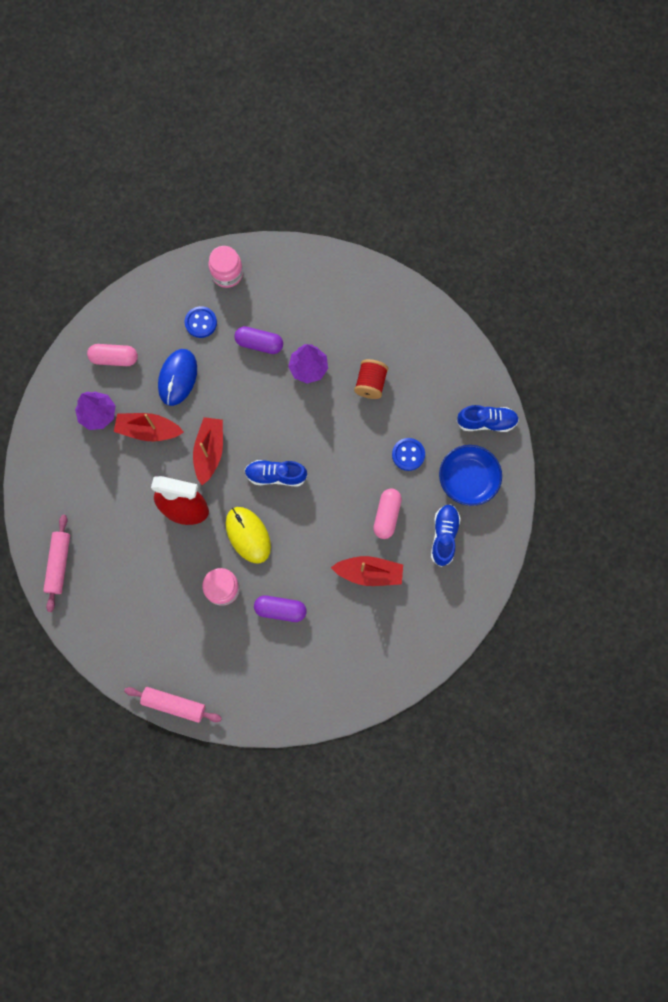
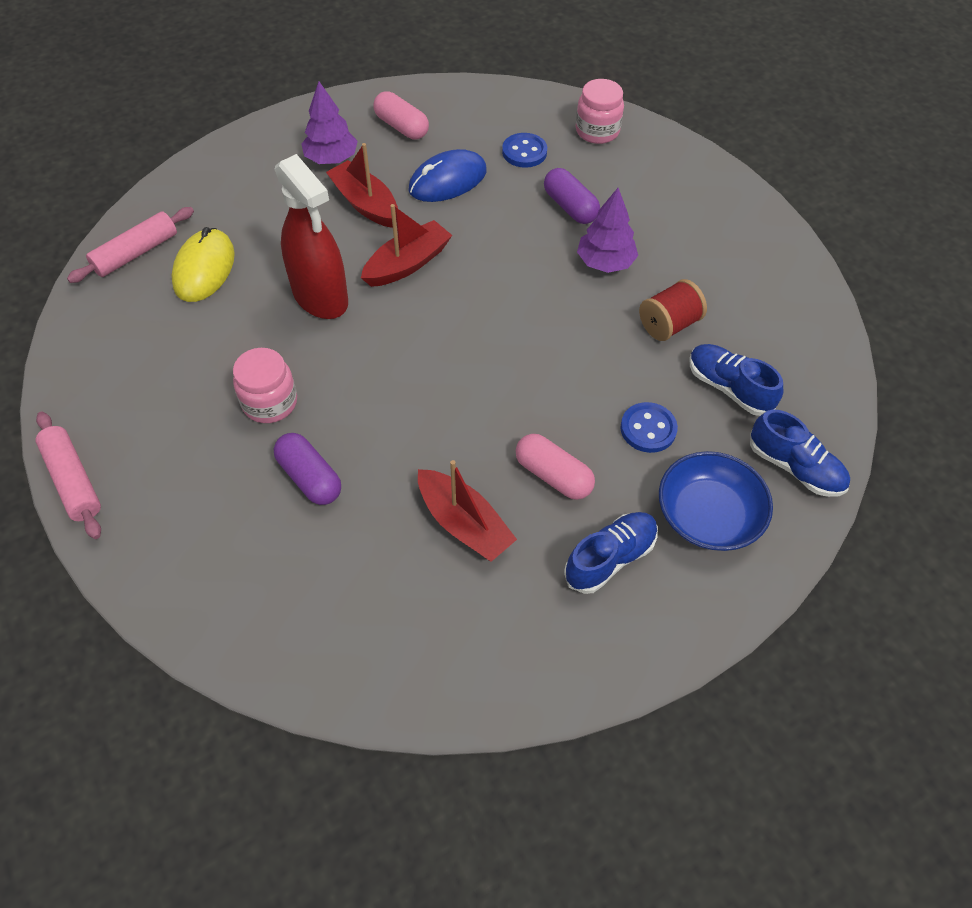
camera: 40 degrees right, 20 degrees down
yellow mouse [226,507,271,564] -> yellow mouse moved to [171,227,235,302]
blue shoe [245,460,307,486] -> blue shoe moved to [689,344,783,416]
pink capsule [374,488,402,539] -> pink capsule turned 75 degrees clockwise [516,434,595,500]

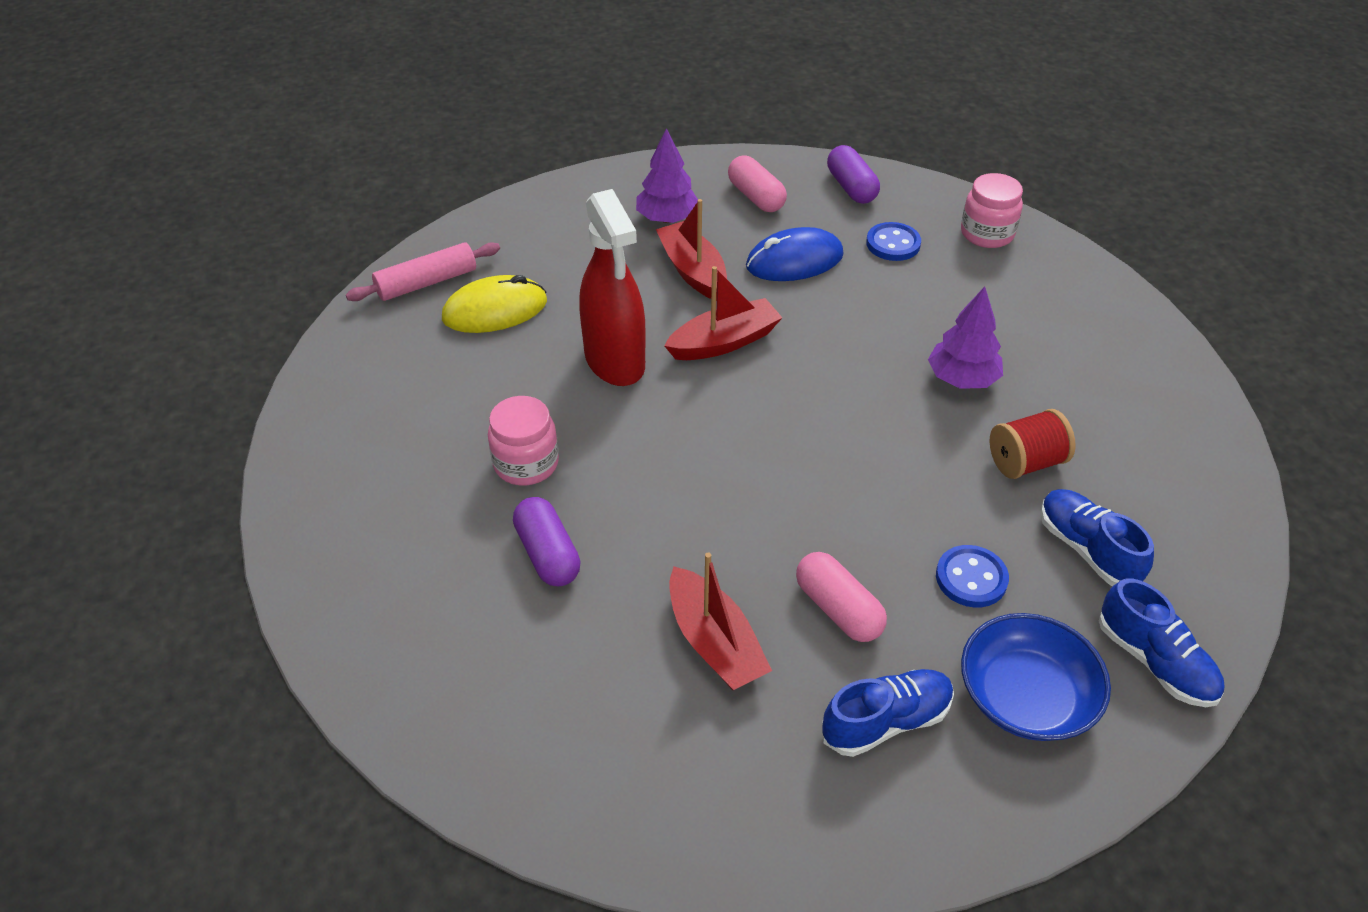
camera: 15 degrees right, 10 degrees down
pink rolling pin [36,412,101,539] -> none
yellow mouse [171,227,235,302] -> yellow mouse turned 45 degrees clockwise [442,275,547,333]
purple capsule [544,168,600,224] -> purple capsule moved to [827,145,880,204]

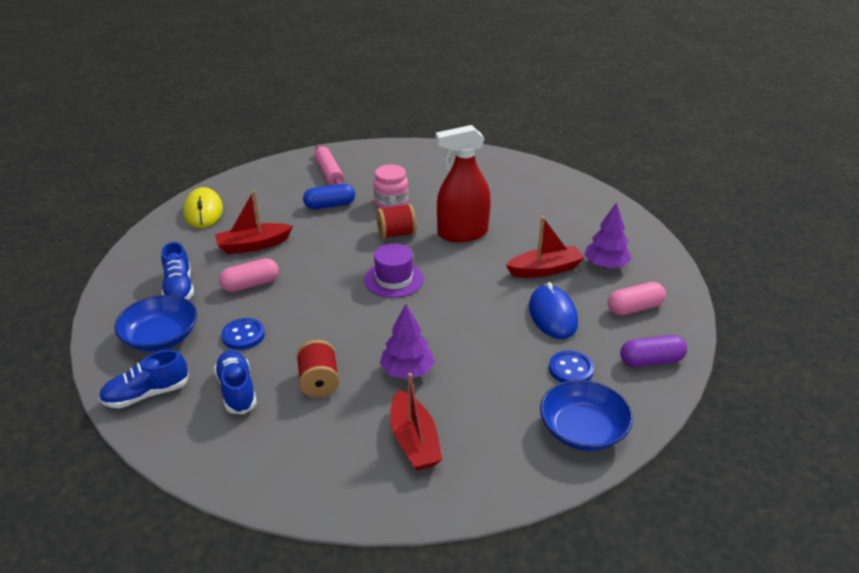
camera: 100 degrees right, 10 degrees down
pink rolling pin [346,242,500,301] -> pink rolling pin moved to [314,145,344,185]
yellow mouse [442,275,547,333] -> yellow mouse moved to [183,187,223,228]
purple capsule [513,497,581,586] -> blue capsule [303,184,355,209]
red boat [664,266,783,360] -> red boat moved to [390,373,442,471]
pink jar [961,173,1023,248] -> blue bowl [540,380,633,451]
blue shoe [1040,489,1154,586] -> blue shoe turned 90 degrees counterclockwise [214,350,257,414]
none -> purple hat [364,244,424,298]
none -> red spool [376,204,417,239]

